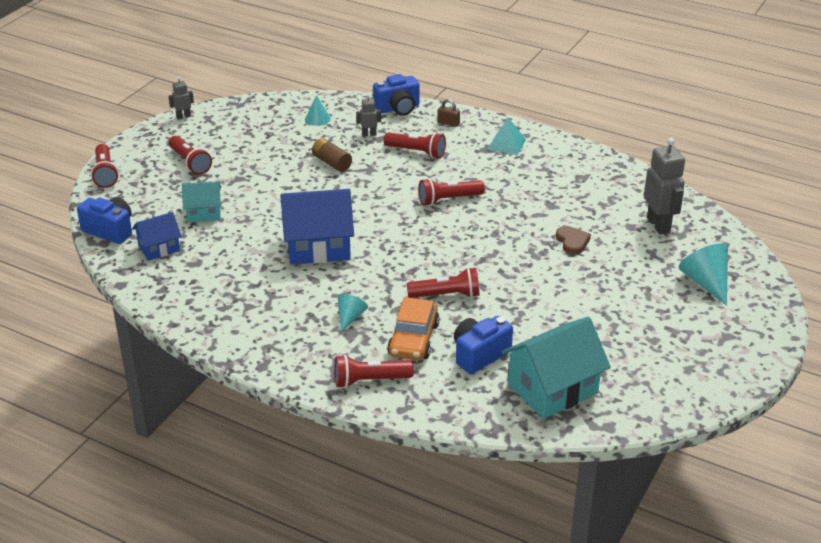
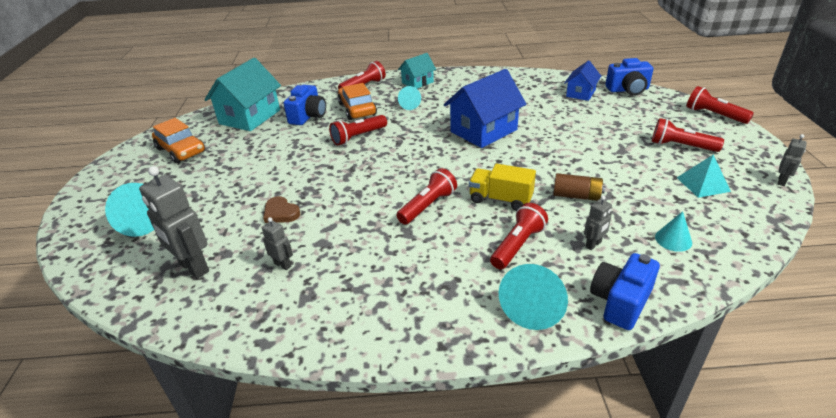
camera: 150 degrees right, 0 degrees up
turquoise house [182,181,221,222] -> turquoise house moved to [398,53,436,88]
red flashlight [383,132,446,159] -> red flashlight turned 135 degrees clockwise [490,203,548,270]
brown padlock [437,99,460,127] -> turquoise cone [499,264,568,330]
turquoise pyramid [487,118,526,155] -> turquoise pyramid moved to [677,155,731,198]
none -> orange car [152,118,205,163]
none -> grey robot [262,217,293,270]
none -> yellow truck [469,164,536,211]

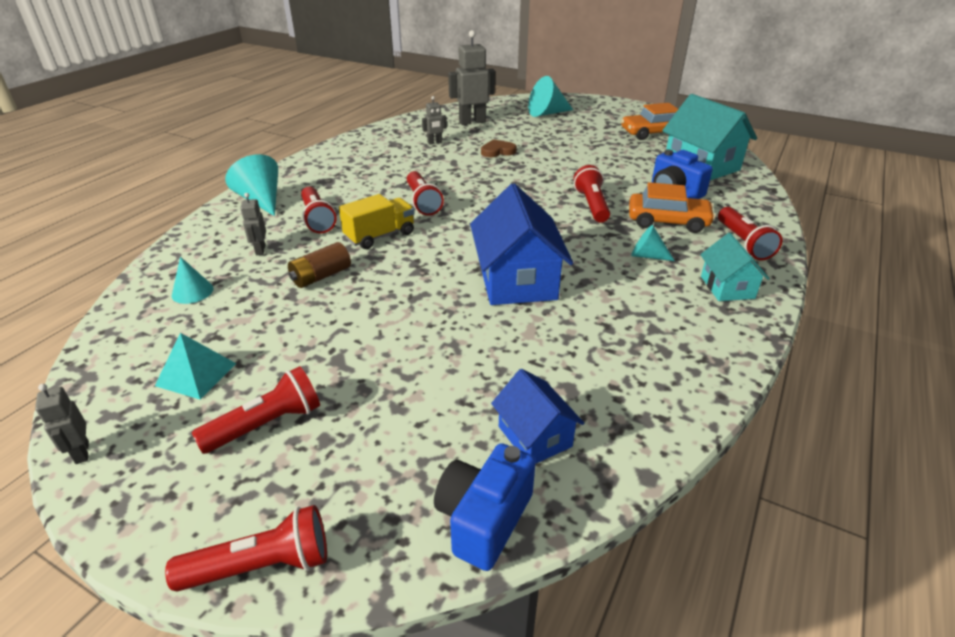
camera: 120 degrees right, 0 degrees up
blue camera [590,253,660,330] -> none

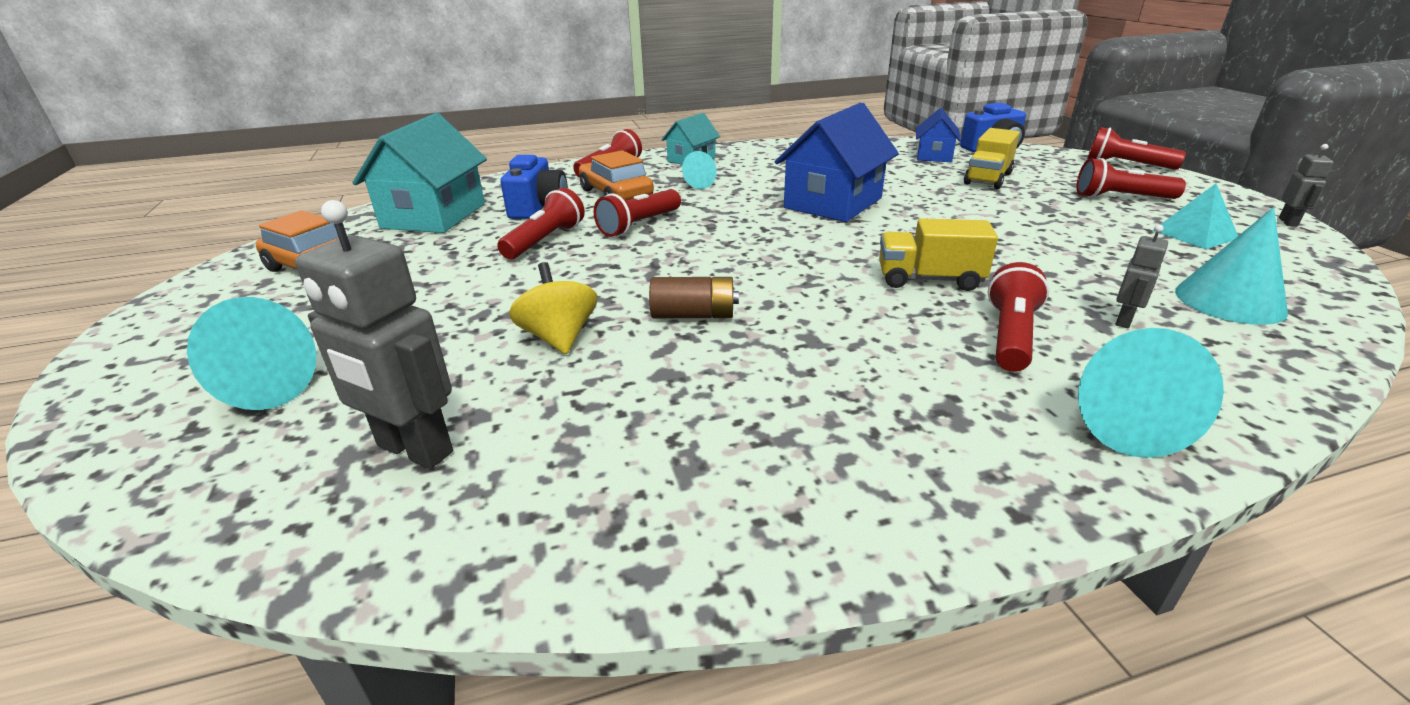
camera: 135 degrees left, 5 degrees down
turquoise cone [172,257,214,304] -> turquoise cone [1175,207,1288,325], size x1.68
brown battery [288,242,351,288] -> brown battery moved to [649,277,739,318]
red flashlight [407,171,444,216] -> red flashlight moved to [497,188,585,259]
grey robot [422,96,447,145] -> none
brown heart [481,139,517,157] -> yellow spinning top [509,262,597,354]
none -> yellow truck [964,128,1020,189]

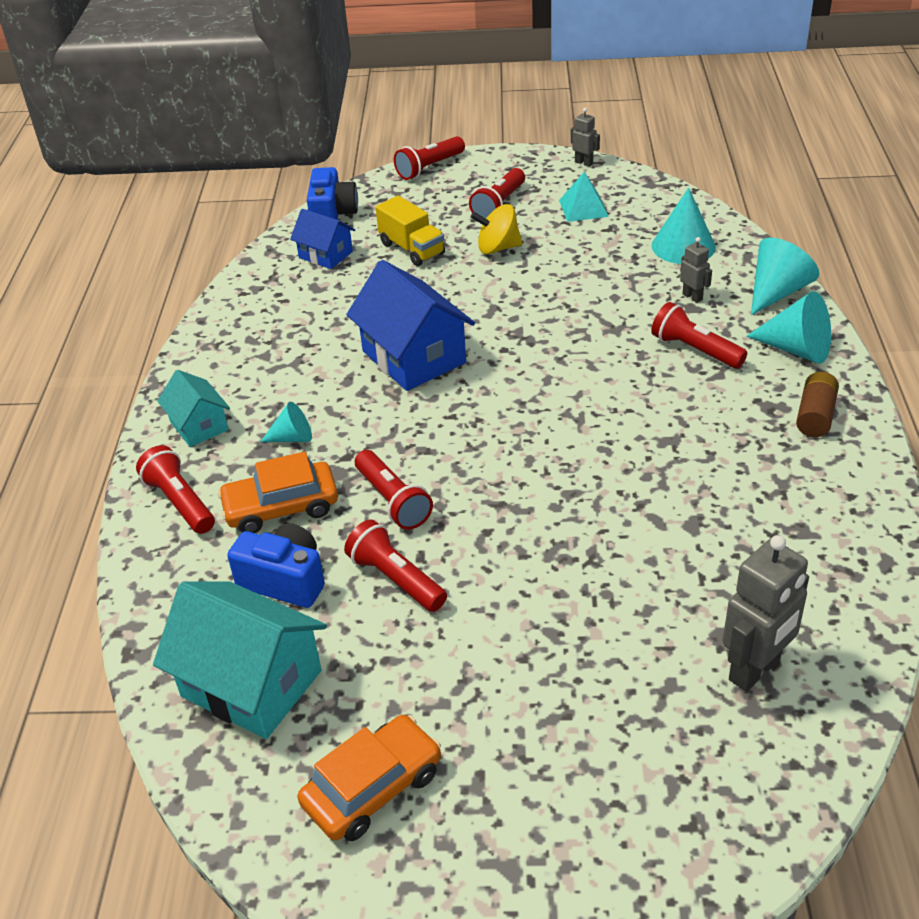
camera: 70 degrees left, 10 degrees up
turquoise cone [187,297,317,410] -> turquoise cone moved to [751,238,819,315]
yellow spinning top [509,262,597,354] -> yellow spinning top moved to [471,204,522,254]
brown battery [649,277,739,318] -> brown battery moved to [796,372,839,437]
yellow truck [879,218,998,291] -> none

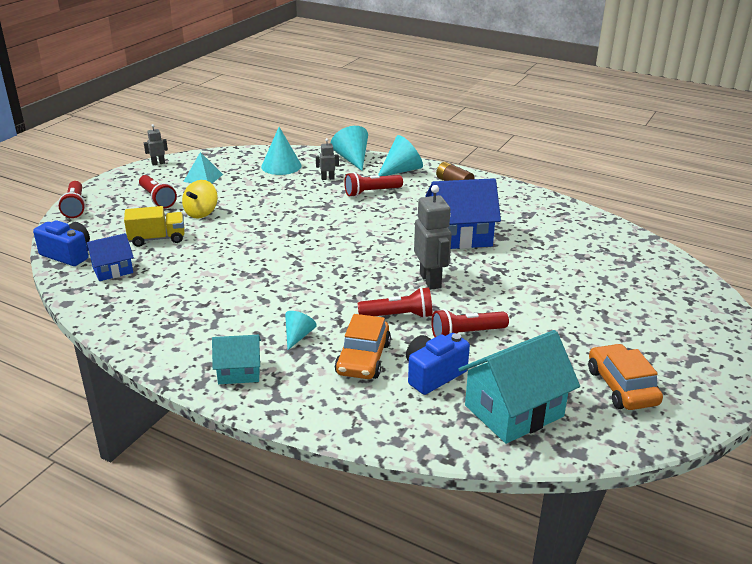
camera: 65 degrees left, 10 degrees down
red flashlight [136,445,215,534] -> none
blue house [346,260,475,391] -> blue house moved to [426,178,501,249]
grey robot [722,535,809,692] -> grey robot moved to [414,185,452,290]

